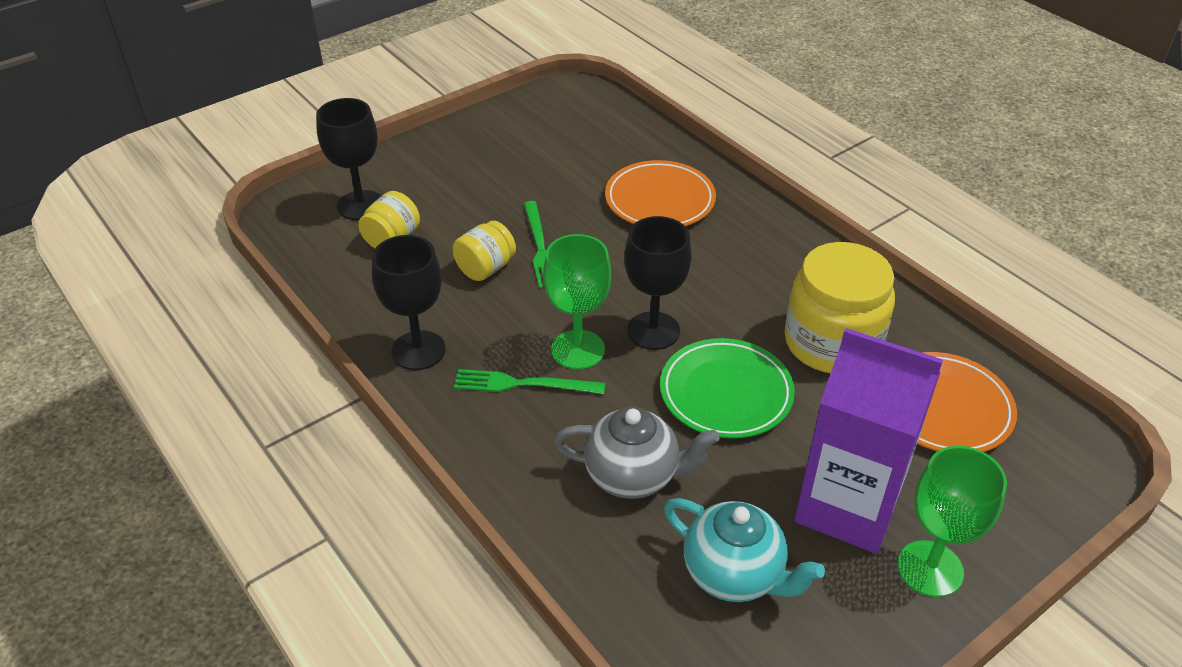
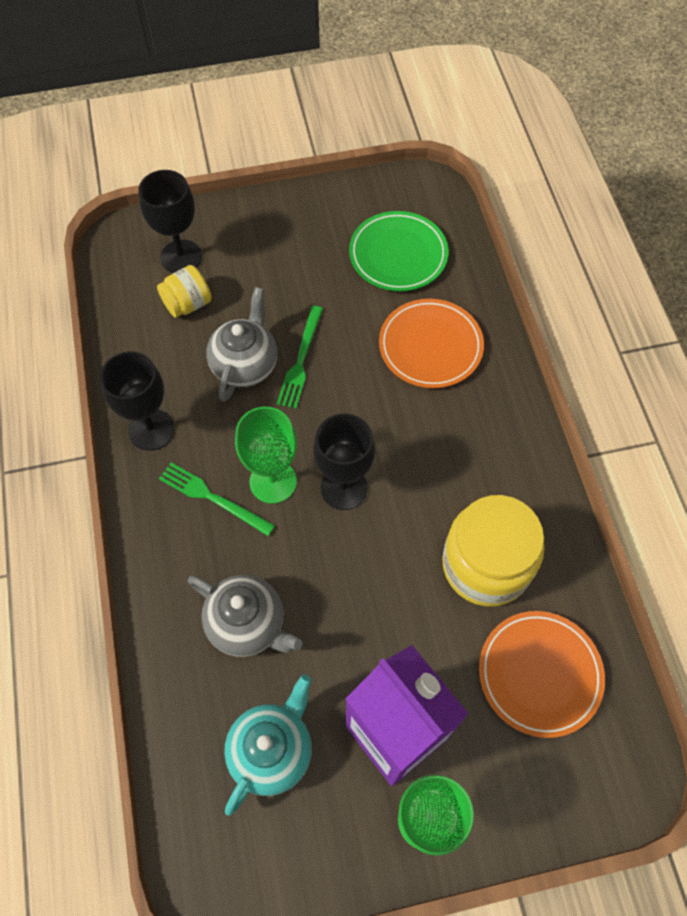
camera: 25 degrees right, 20 degrees up
yellow jar [452,221,516,281] -> grey teapot [206,287,277,402]
green plate [660,338,795,439] -> green plate moved to [349,211,448,291]
turquoise teapot [664,498,825,602] -> turquoise teapot turned 120 degrees counterclockwise [224,674,312,816]

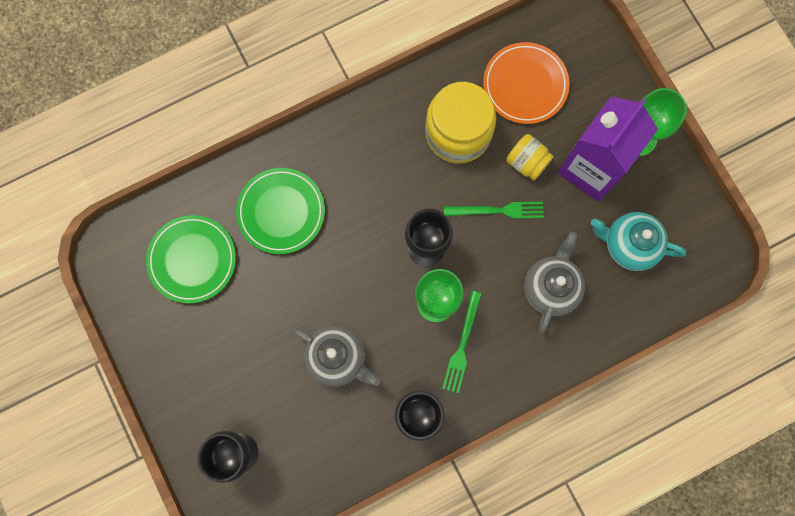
camera: 105 degrees left, 15 degrees up
yellow jar [157,265,212,318] -> yellow jar moved to [506,134,554,180]
grey teapot [206,287,277,402] -> grey teapot turned 150 degrees counterclockwise [292,325,380,386]
green fork [277,306,323,409] -> green fork moved to [444,202,544,219]
orange plate [379,299,484,388] -> green plate [236,168,325,254]

